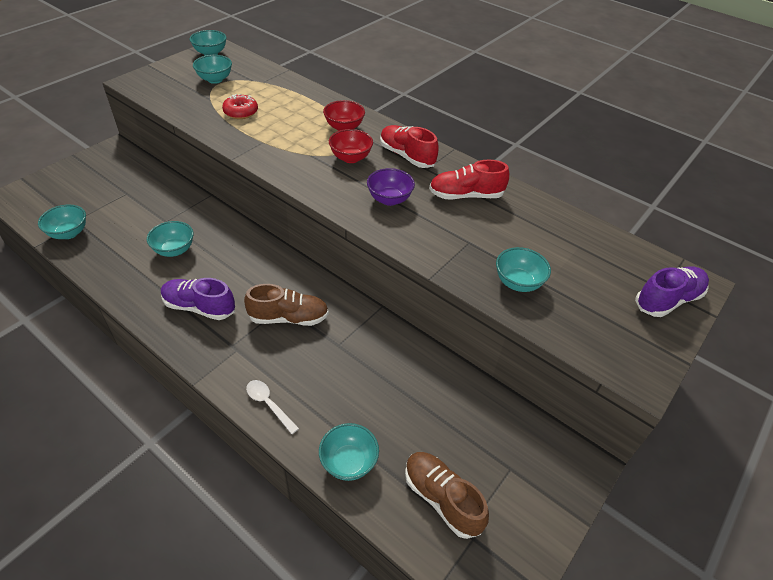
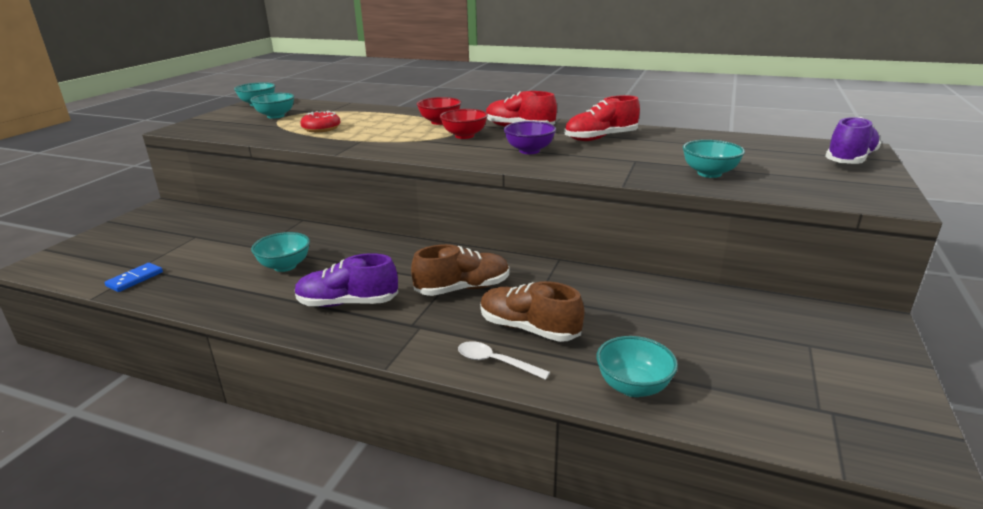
camera: 15 degrees left, 20 degrees down
turquoise bowl [38,205,86,239] -> blue domino [104,263,163,292]
brown shoe [405,452,489,539] -> brown shoe moved to [480,281,584,342]

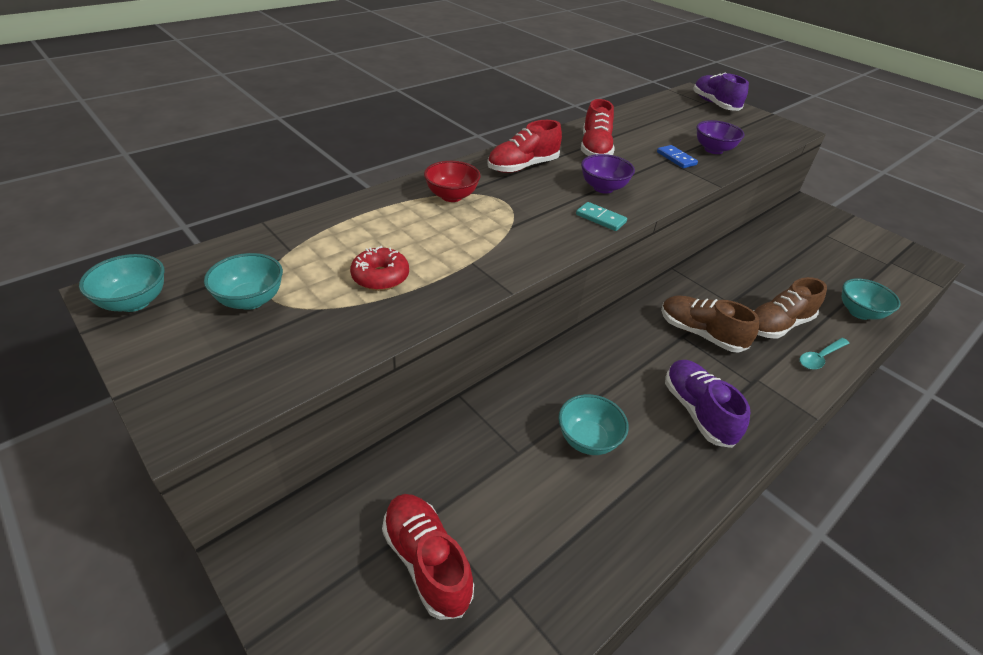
camera: 65 degrees left, 15 degrees up
blue domino [104,263,163,292] -> blue domino moved to [657,145,698,168]
purple shoe [295,253,398,307] -> purple shoe turned 135 degrees clockwise [665,360,750,448]
brown shoe [411,244,509,296] -> brown shoe turned 60 degrees counterclockwise [661,295,759,353]
red bowl [440,109,488,139] -> none
white spoon [458,341,550,380] -> turquoise spoon [800,338,850,370]
turquoise bowl [683,140,745,178] -> purple bowl [697,120,745,154]
none -> red shoe [382,494,474,620]
none -> turquoise domino [576,202,627,231]

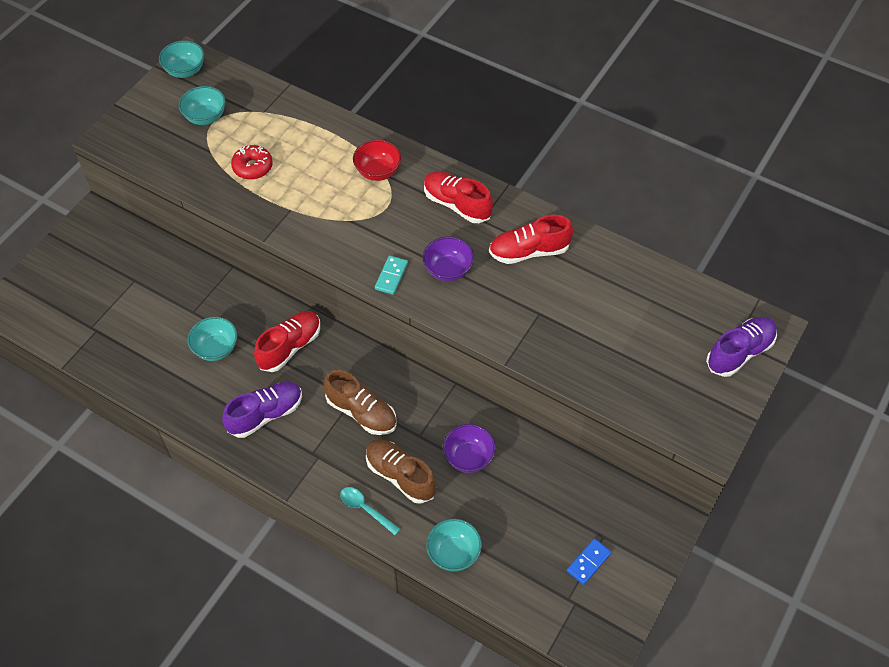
camera: 75 degrees right, 15 degrees up
red shoe [382,494,474,620] -> red shoe moved to [254,311,320,372]
blue domino [657,145,698,168] -> blue domino moved to [567,538,611,585]
brown shoe [661,295,759,353] -> brown shoe turned 105 degrees clockwise [324,370,397,435]
purple bowl [697,120,745,154] -> purple bowl moved to [443,424,496,473]

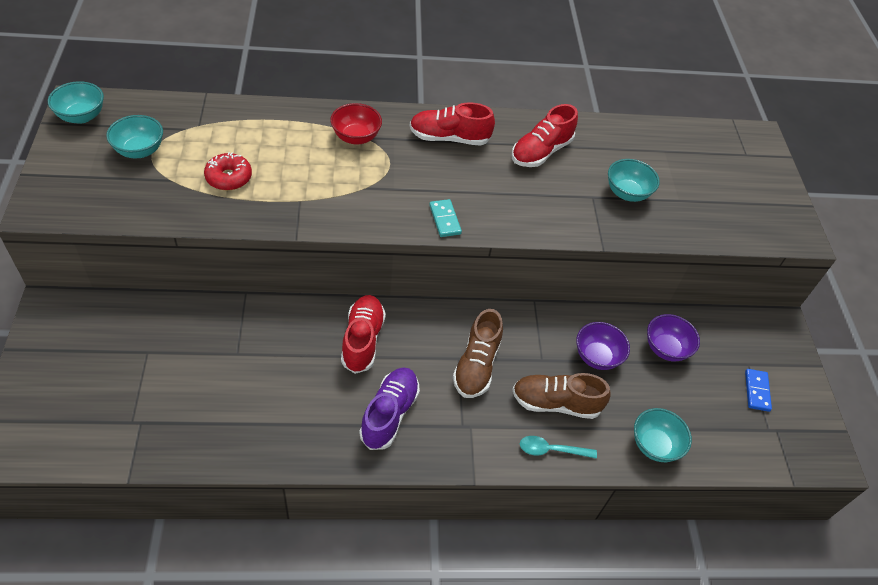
camera: 40 degrees left, 5 degrees down
turquoise bowl [187,317,237,361] -> turquoise bowl moved to [608,159,660,202]
brown shoe [324,370,397,435] -> brown shoe turned 105 degrees clockwise [453,309,503,398]
purple bowl [423,236,474,282] -> purple bowl moved to [647,314,700,361]
purple shoe [706,317,777,377] -> none

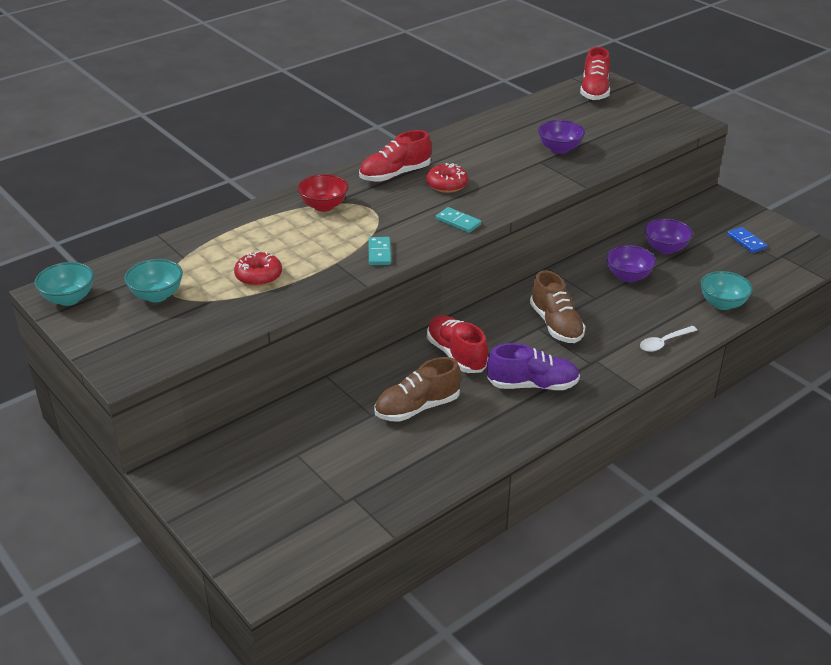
camera: 30 degrees left, 15 degrees down
purple shoe [359,367,420,450] -> purple shoe turned 105 degrees clockwise [487,343,580,390]
red shoe [512,104,578,167] -> red shoe moved to [580,47,610,100]
brown shoe [512,373,611,419] -> brown shoe moved to [374,357,461,422]
turquoise spoon [520,436,597,459] -> white spoon [640,326,697,352]
turquoise bowl [608,159,660,202] -> purple bowl [538,120,585,154]
none -> turquoise domino [368,237,391,265]
none -> red donut [426,163,468,193]

